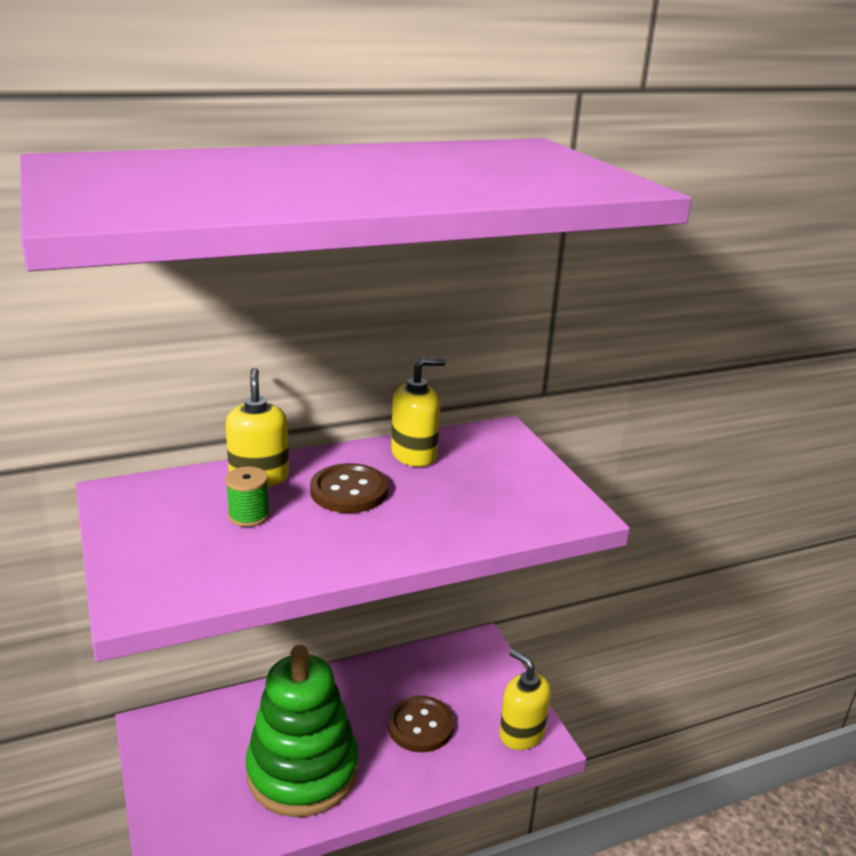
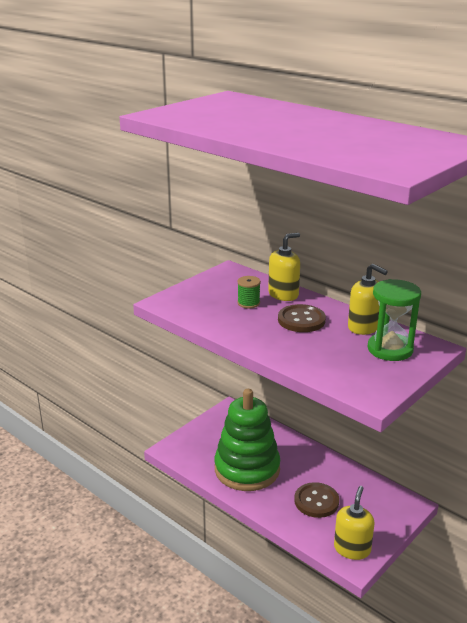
camera: 65 degrees right, 0 degrees up
none -> green hourglass [368,279,421,361]

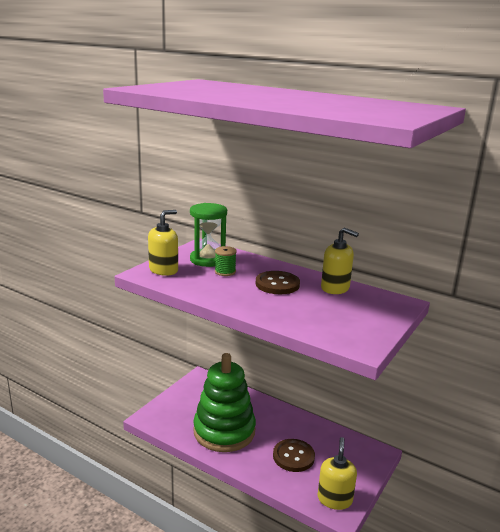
camera: 10 degrees left, 5 degrees down
yellow soap dispenser [268,233,300,301] -> yellow soap dispenser moved to [148,210,178,276]
green hourglass [368,279,421,361] -> green hourglass moved to [190,203,227,267]

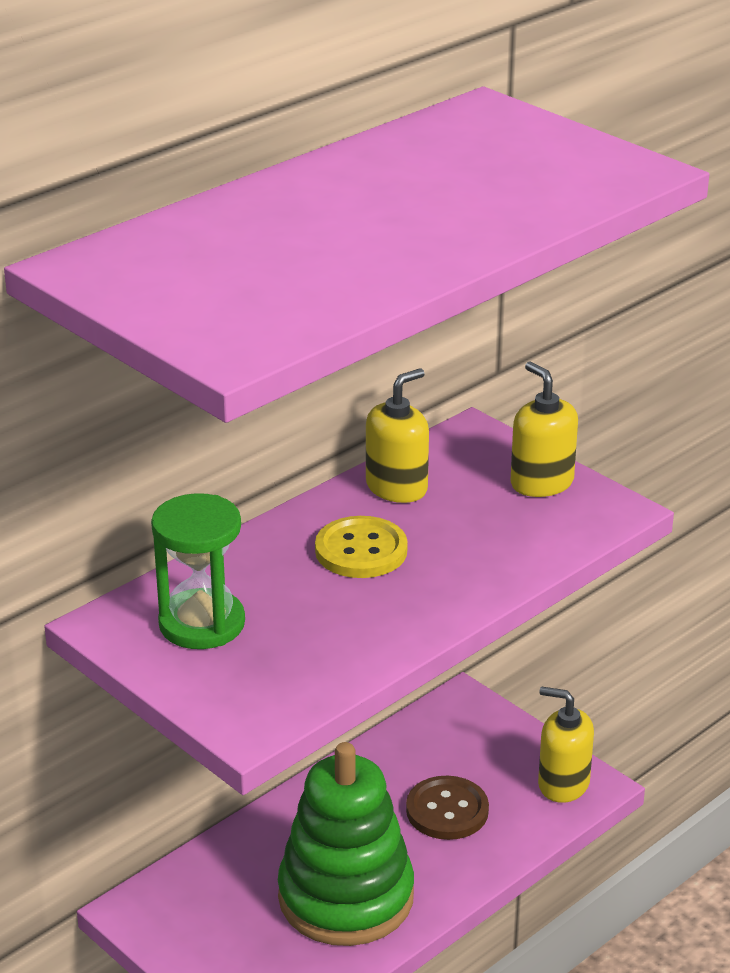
camera: 75 degrees left, 10 degrees up
yellow soap dispenser [148,210,178,276] -> yellow soap dispenser moved to [510,362,578,497]
green spool [215,246,237,276] -> none
brown button [256,271,300,294] -> yellow button [315,516,408,578]

